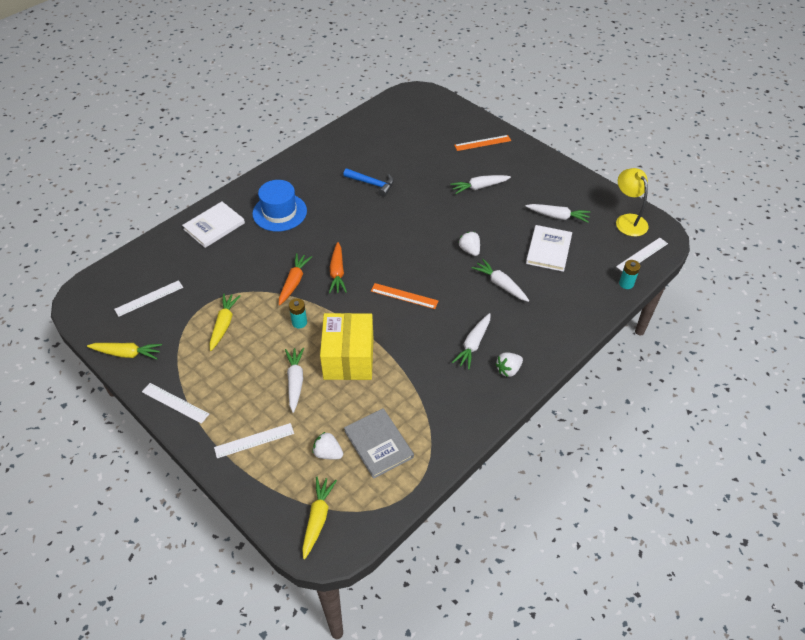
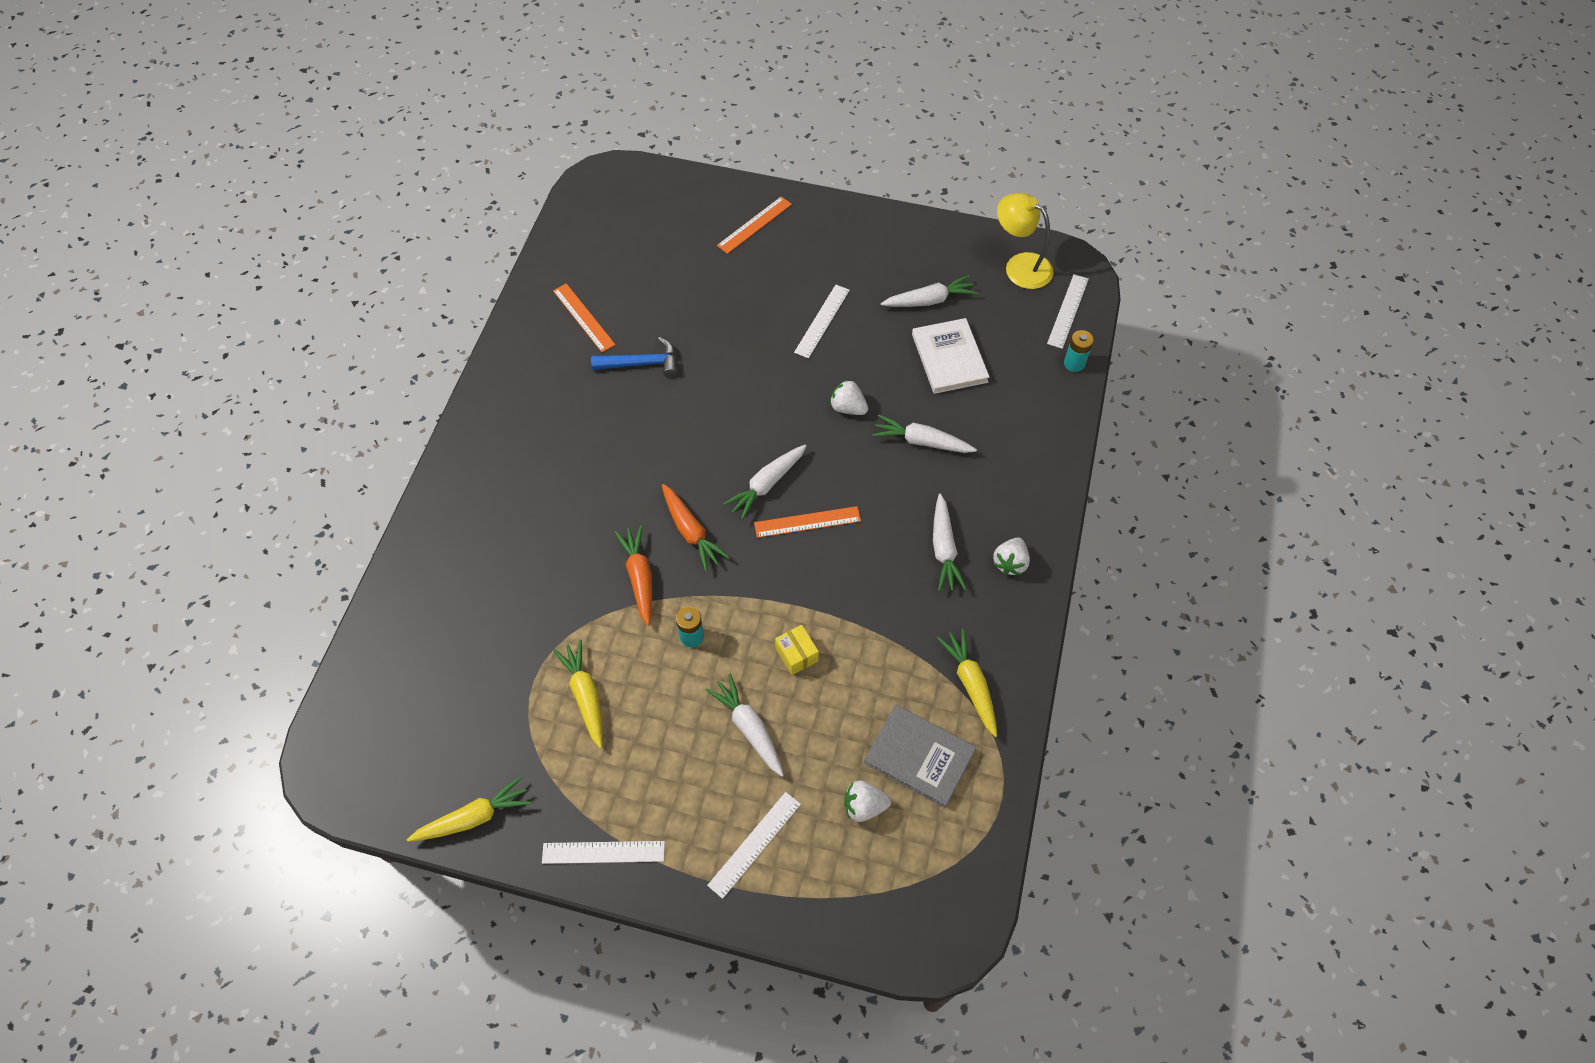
camera: 30 degrees left, 10 degrees up
white ruler [114,280,183,317] -> white ruler moved to [794,285,850,358]
white book [182,201,245,248] -> none
blue hat [252,180,307,232] -> none
yellow carrot [302,477,337,559] -> yellow carrot moved to [937,628,997,737]
yellow box [320,313,373,380] -> yellow box [775,625,819,675], size x0.42
white carrot [450,175,511,194] -> white carrot moved to [723,445,806,520]
none -> orange ruler [553,283,616,352]

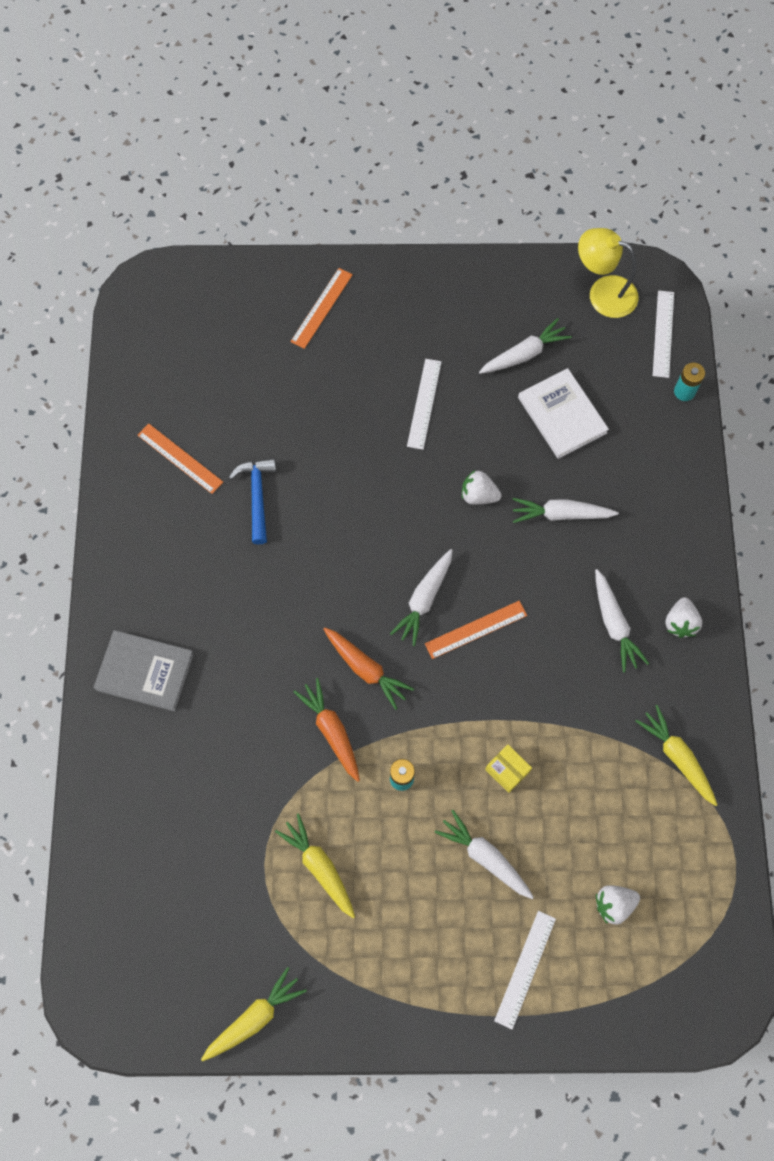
camera: 15 degrees left, 10 degrees up
white ruler [542,841,665,864] -> none
blue hammer [591,337,677,378] -> blue hammer turned 75 degrees counterclockwise [229,458,276,544]
grey book [864,705,976,808] -> grey book moved to [93,630,194,712]

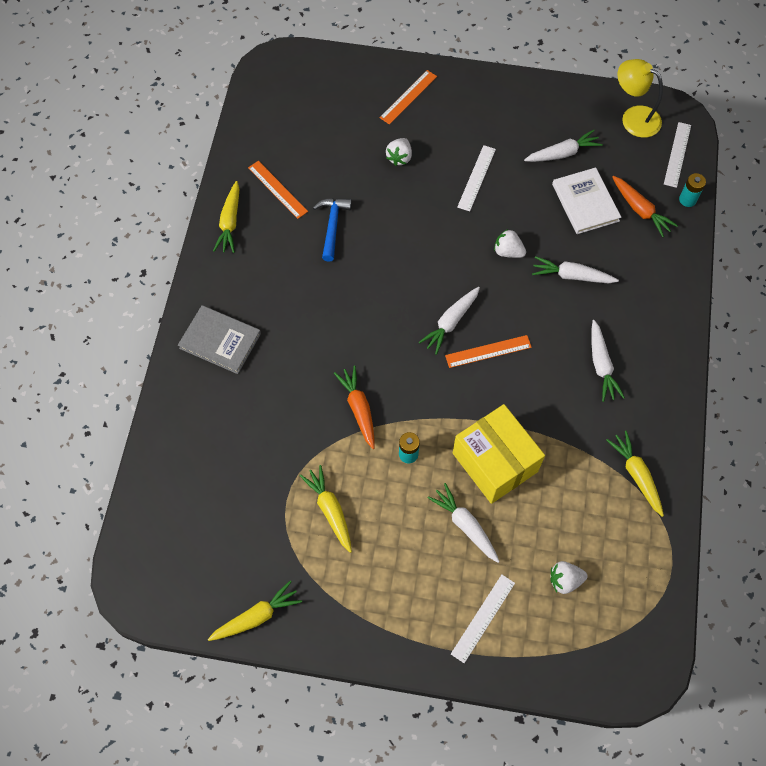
camera: 10 degrees right, 5 degrees down
orange carrot [324,628,414,710] -> orange carrot moved to [612,176,678,237]
yellow box [485,745,532,793] -> yellow box [453,404,545,504], size x2.40
white strawberry [665,597,702,638] -> white strawberry moved to [386,138,412,166]
none -> yellow carrot [213,181,240,253]

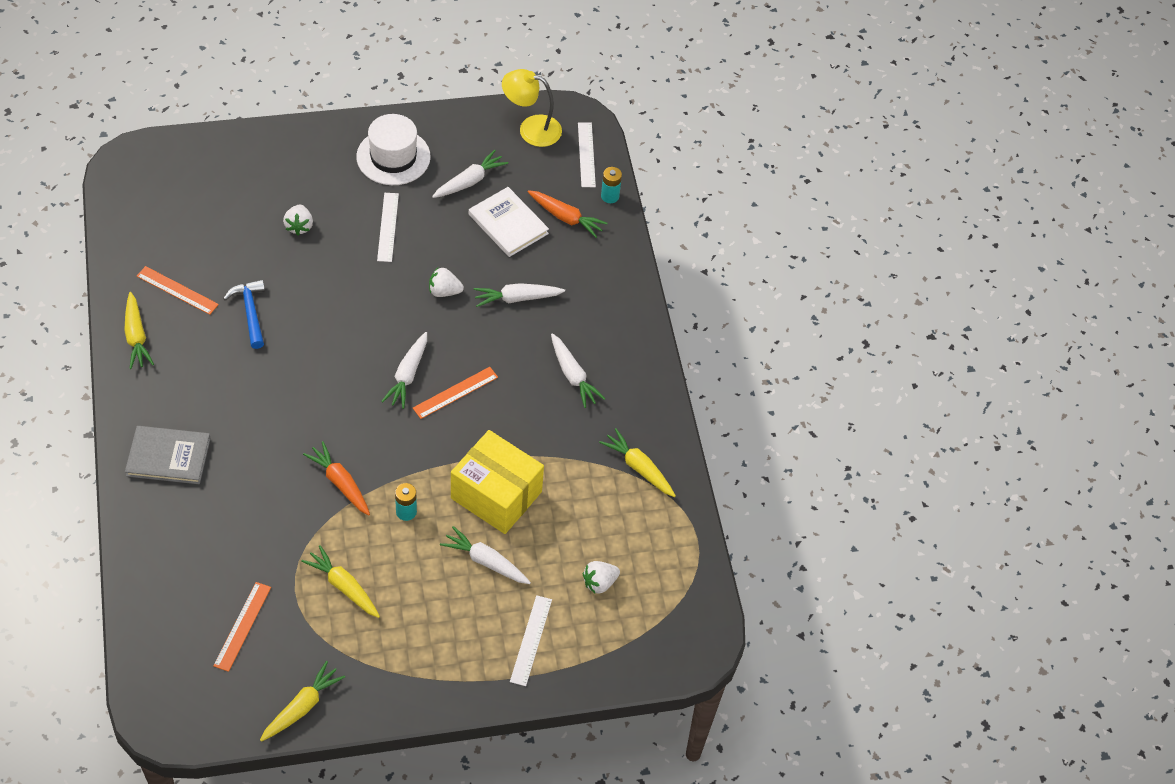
camera: 25 degrees left, 10 degrees down
orange ruler [380,70,437,125] -> orange ruler moved to [213,582,271,672]
none -> white hat [356,114,431,185]

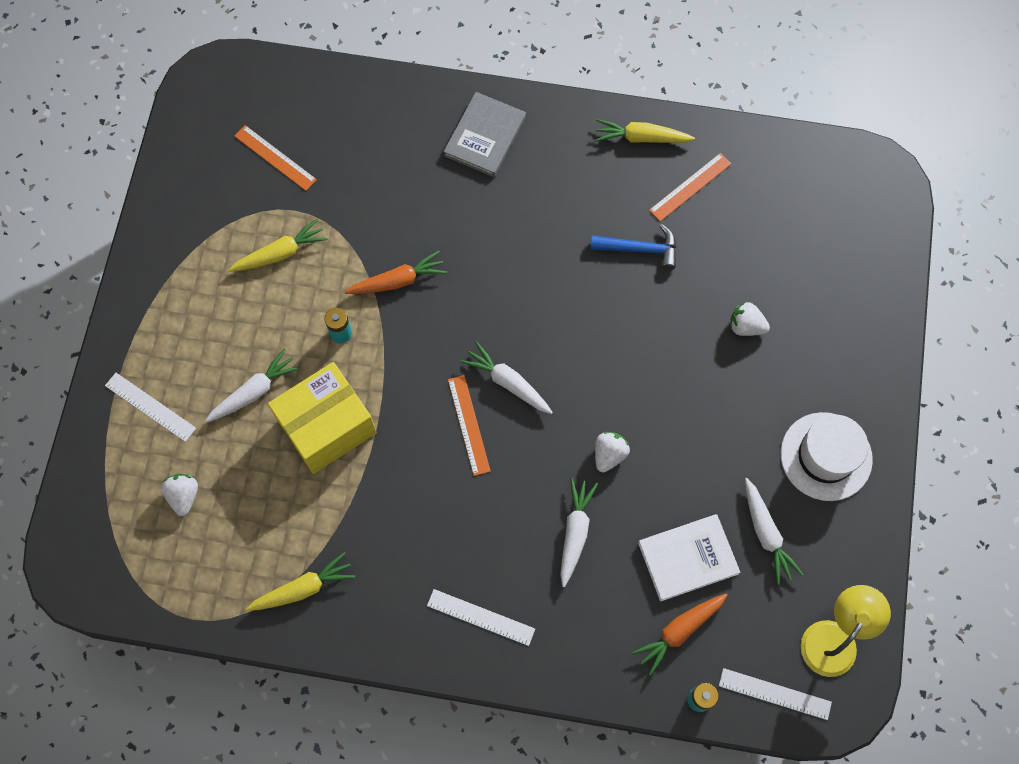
camera: 115 degrees right, 15 degrees up
yellow carrot [260,661,345,742] -> none
white ruler [377,193,399,262] -> white ruler moved to [427,589,535,646]
white carrot [551,333,605,408] -> none

